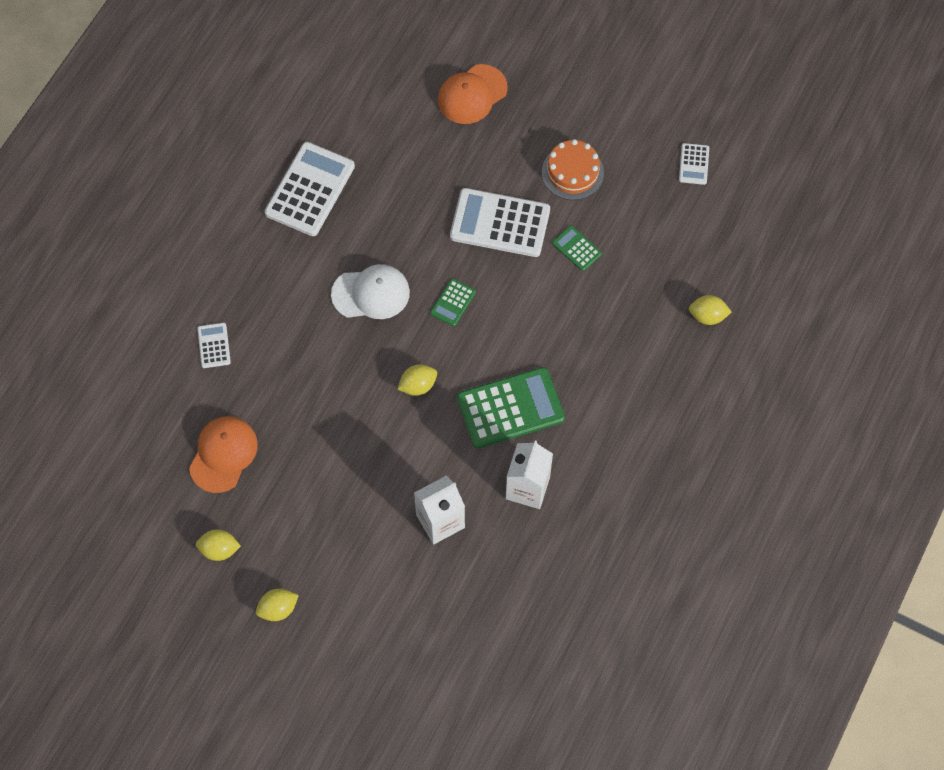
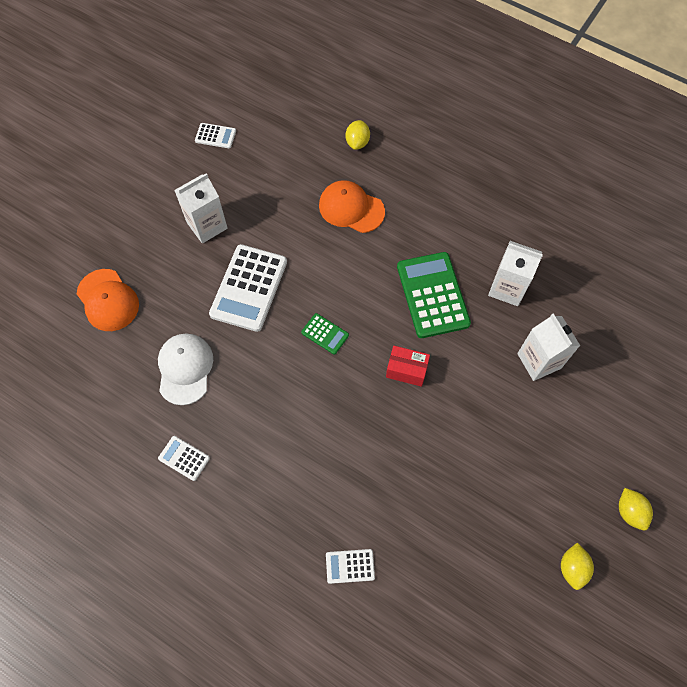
camera: 85 degrees left, 0 degrees up
orange cap [189,416,258,493] -> orange cap moved to [319,180,385,233]
white calculator [265,142,355,236] -> white calculator [158,436,210,481], size x0.48
white cap [331,264,410,319] -> white cap moved to [158,334,213,405]
yellow lemon [398,365,437,396] -> red box [386,346,430,387]
orange cake [542,139,604,200] -> white carton [174,173,228,244]
green calculator [552,226,602,271] -> none

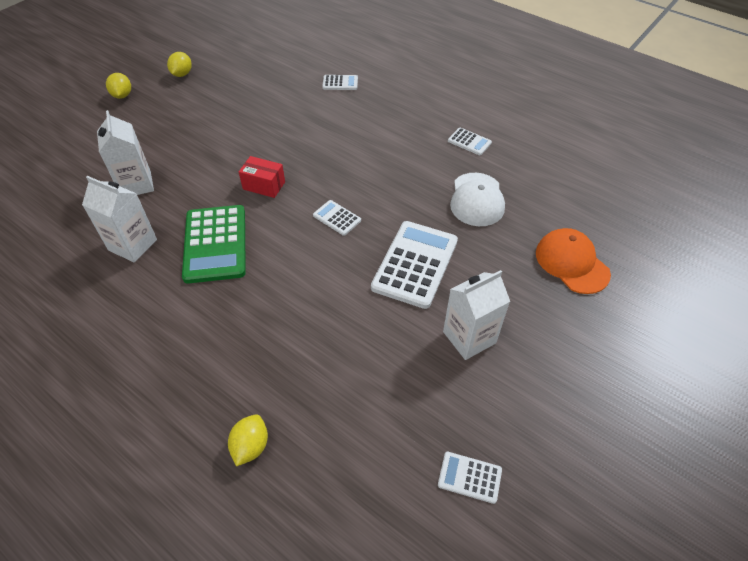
camera: 175 degrees left, 15 degrees down
green calculator [301,313,349,354] -> white calculator [313,200,361,236]
orange cap [319,180,385,233] -> none

